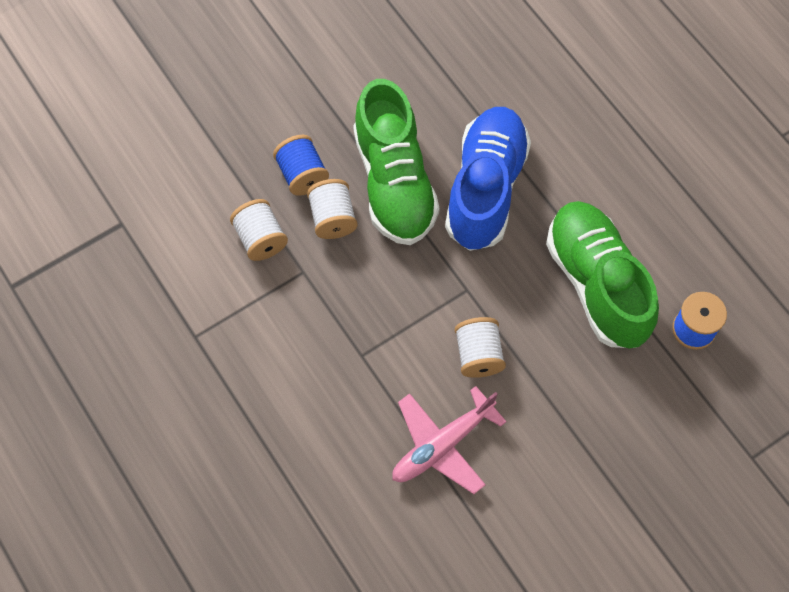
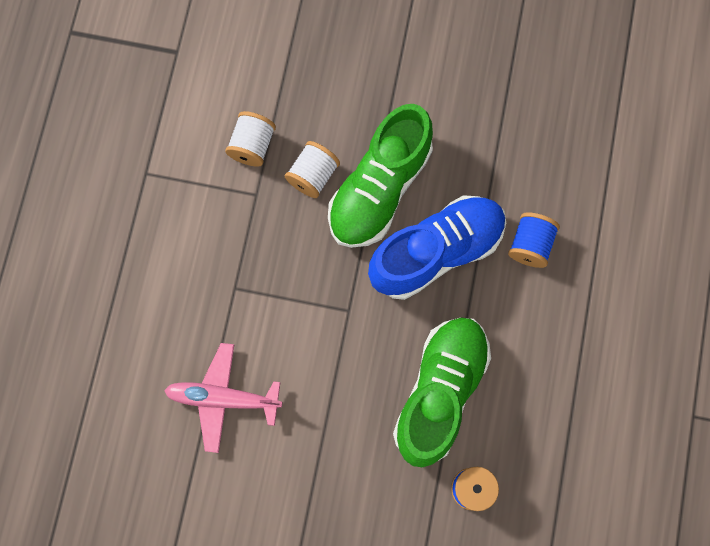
camera: 45 degrees right, 10 degrees up
blue spool [273,135,329,196] -> blue spool moved to [508,212,560,268]
white spool [455,317,506,378] -> none

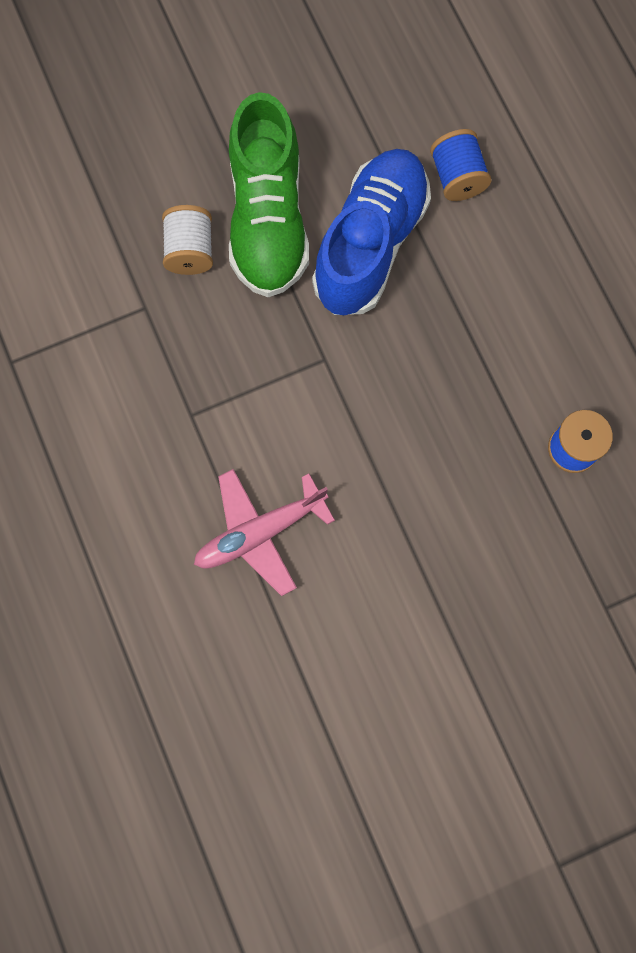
camera: 35 degrees left, 0 degrees up
white spool [225,111,276,167] -> none
green shoe [393,318,491,467] -> none

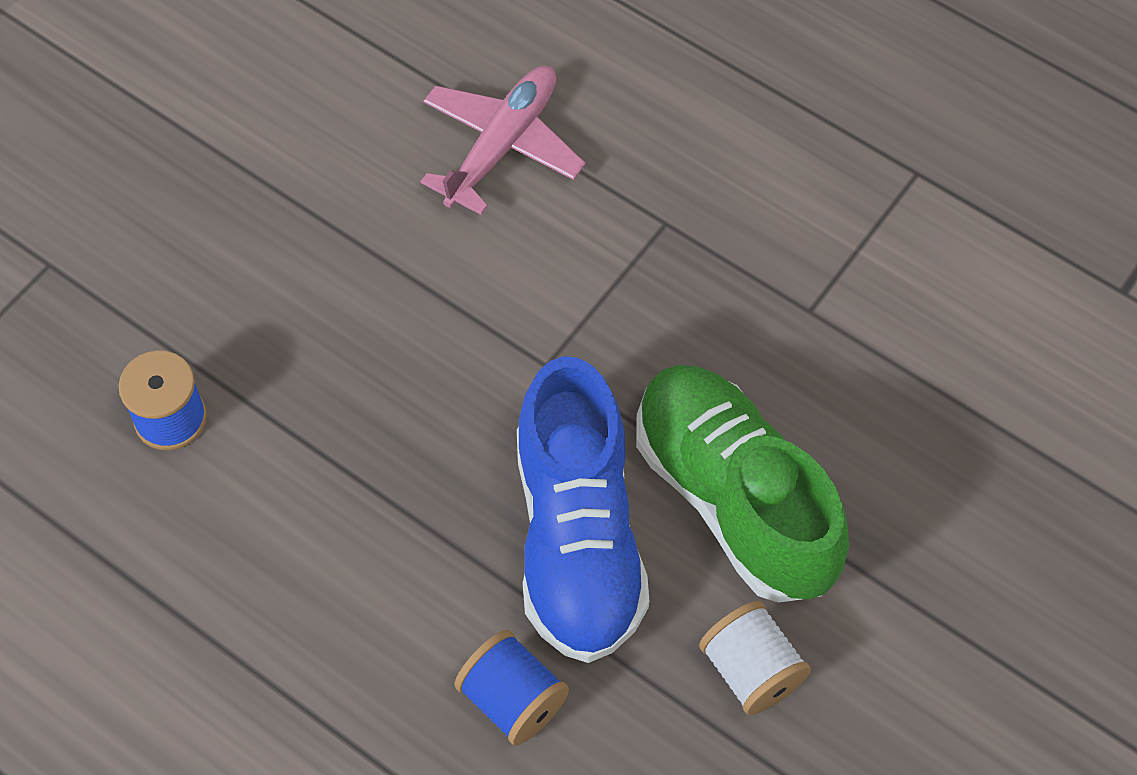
camera: 150 degrees right, 15 degrees down
white spool [162,205,213,275] -> white spool moved to [699,601,811,715]

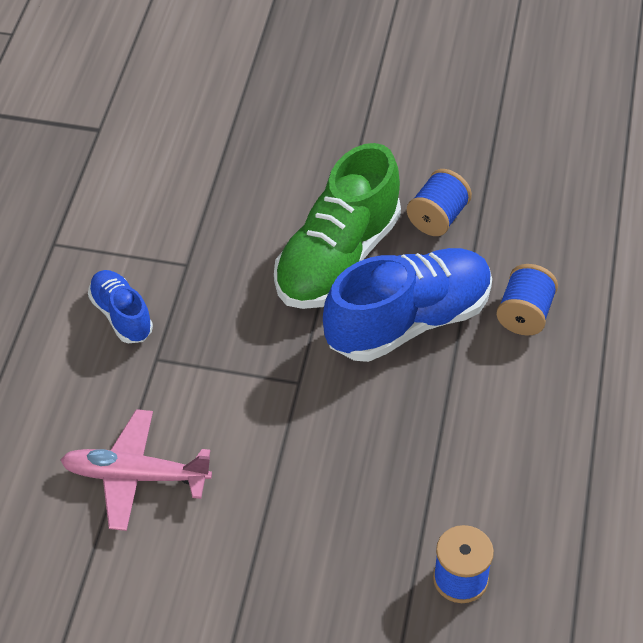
camera: 115 degrees left, 10 degrees down
white spool [699,601,811,715] -> blue spool [407,169,472,236]
none -> blue shoe [88,270,153,343]

